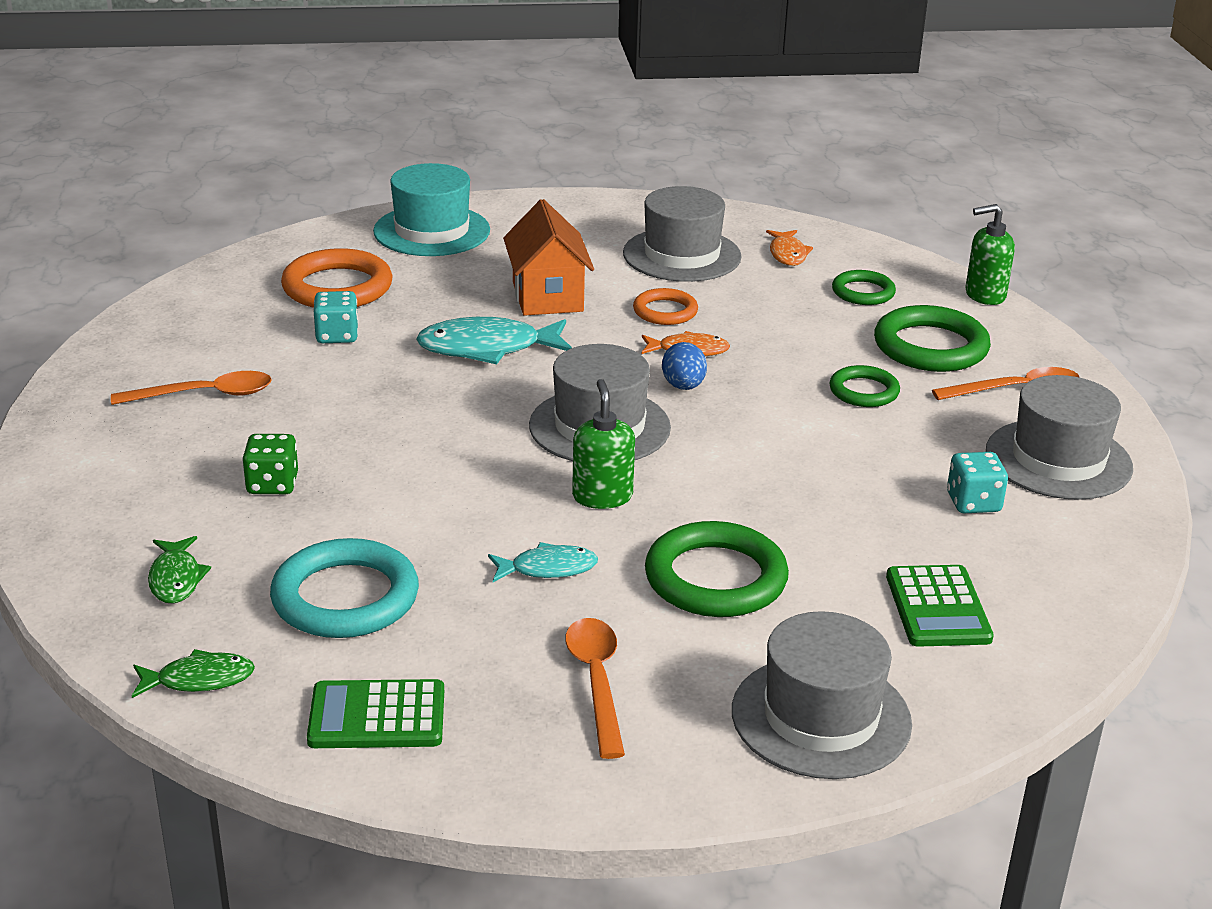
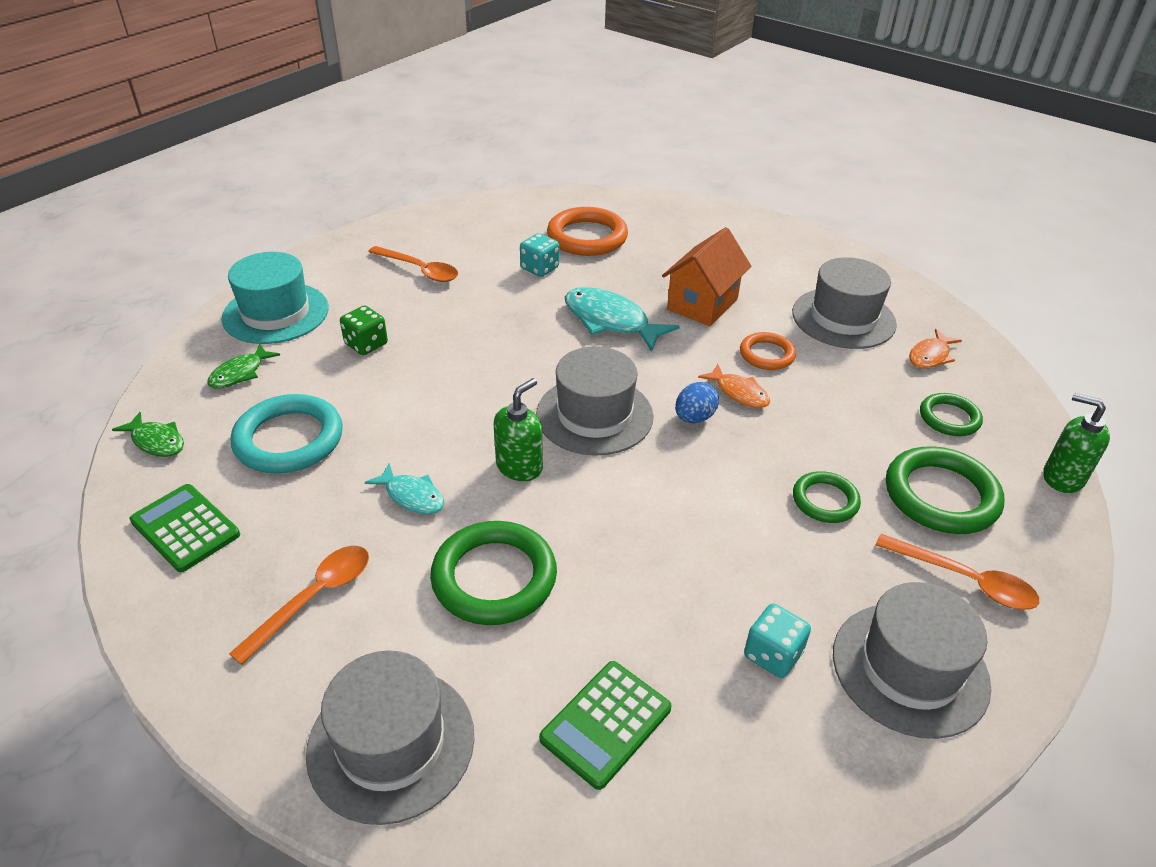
camera: 45 degrees right, 10 degrees up
turquoise hat [373,163,490,256] -> turquoise hat moved to [221,252,329,344]

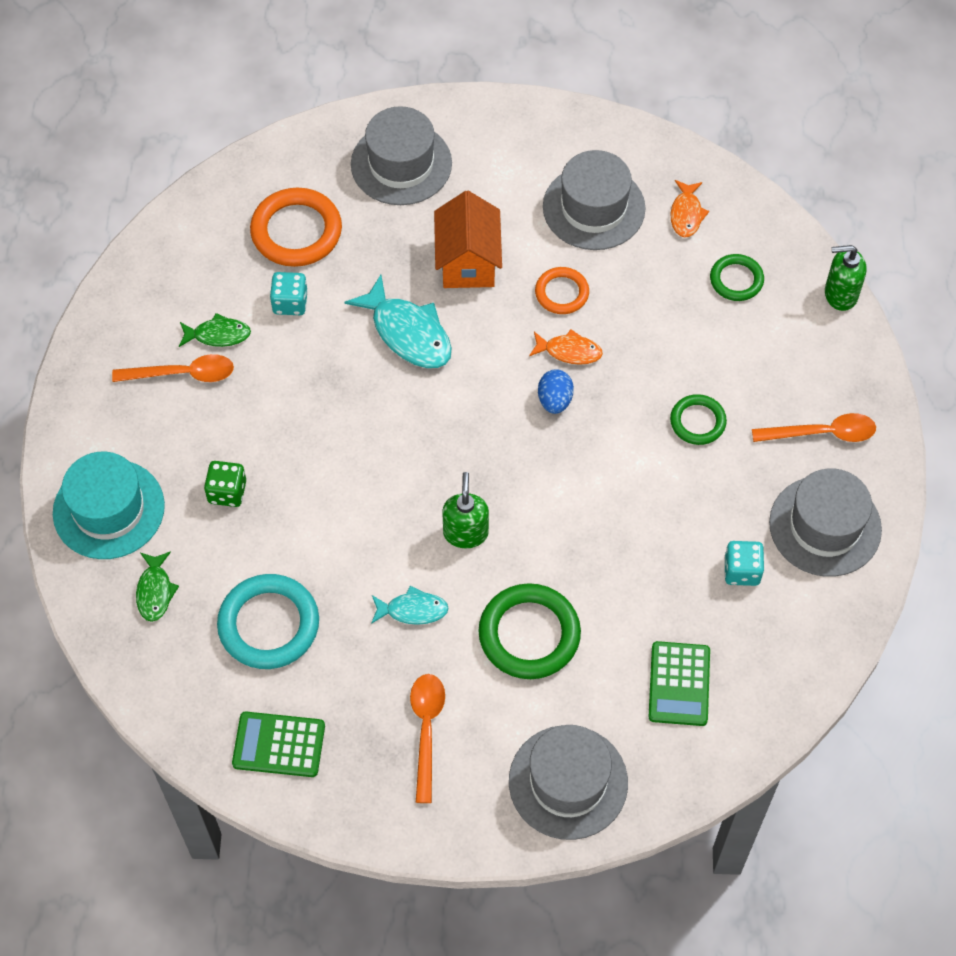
camera: 35 degrees left, 20 degrees up
green fish [112,412,184,457] -> green fish moved to [179,313,251,347]
grey hat [536,346,654,456] -> grey hat moved to [351,106,452,205]
turquoise fish [565,287,679,352] -> turquoise fish turned 135 degrees counterclockwise [344,275,452,368]
green ring [886,446,1004,534] -> none

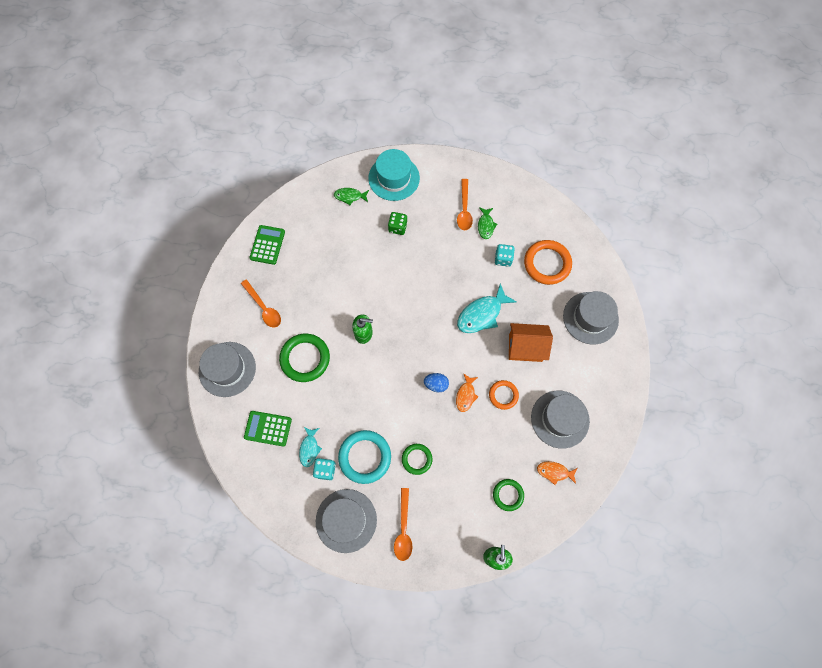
camera: 95 degrees right, 10 degrees up
turquoise ring [217,574,319,669] -> turquoise ring moved to [338,430,391,484]
turquoise fish [371,586,449,625] -> turquoise fish moved to [299,427,322,467]
orange spoon [410,674,445,803] -> orange spoon turned 45 degrees clockwise [241,279,281,327]

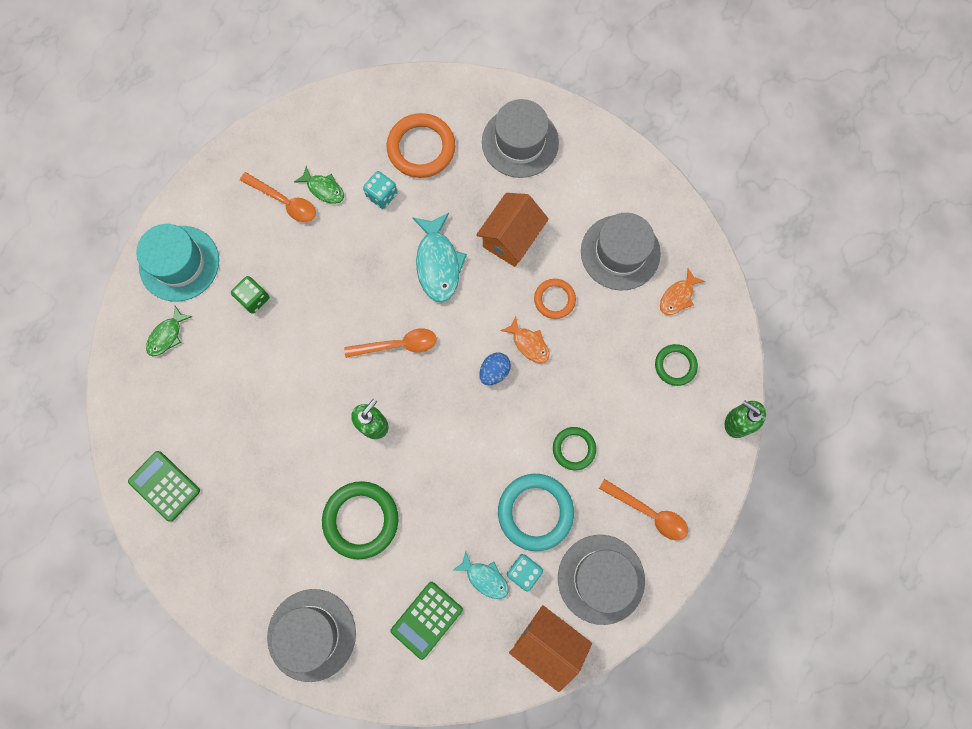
camera: 60 degrees left, 5 degrees up
orange spoon [241,279,281,327] -> orange spoon moved to [344,328,437,358]
none -> orange house [509,605,592,692]

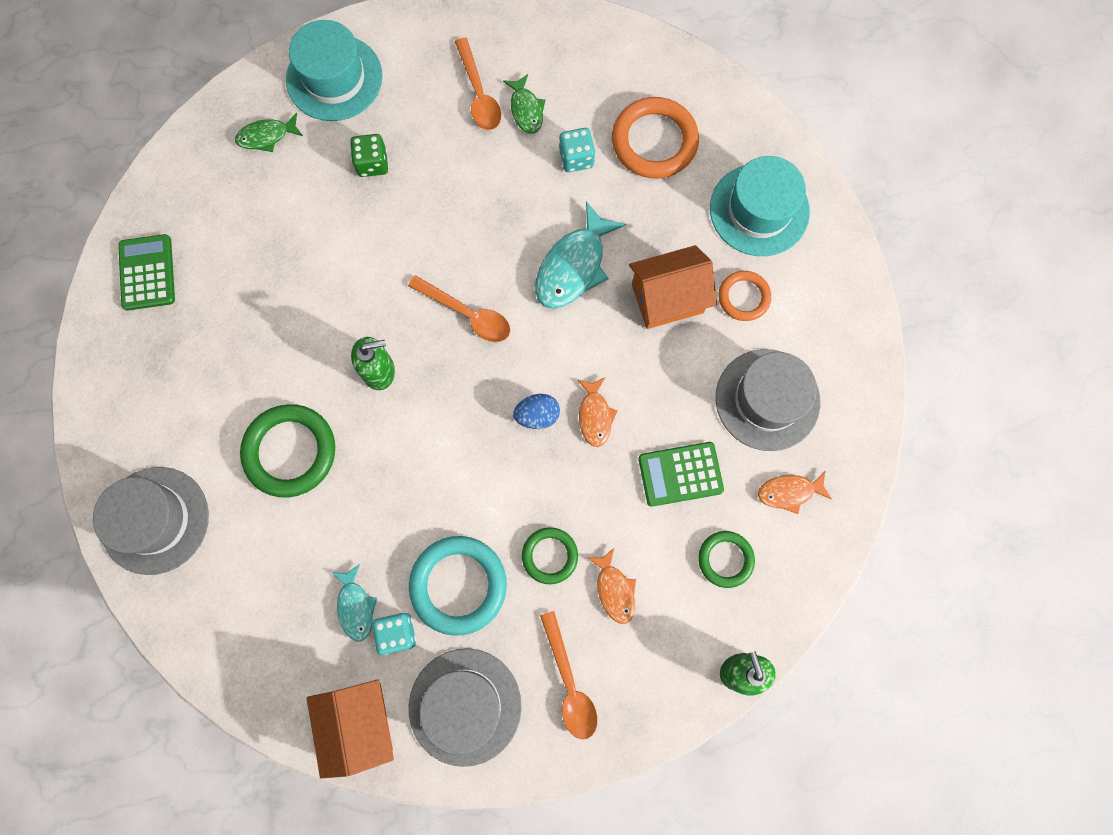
camera: 40 degrees right, 0 degrees up
green calculator [390,582,463,660] -> green calculator moved to [638,442,724,507]
grey hat [482,99,559,178] -> turquoise hat [710,156,810,256]
orange ring [534,279,576,319] -> orange ring moved to [718,271,771,321]
none -> orange fish [587,548,636,624]

